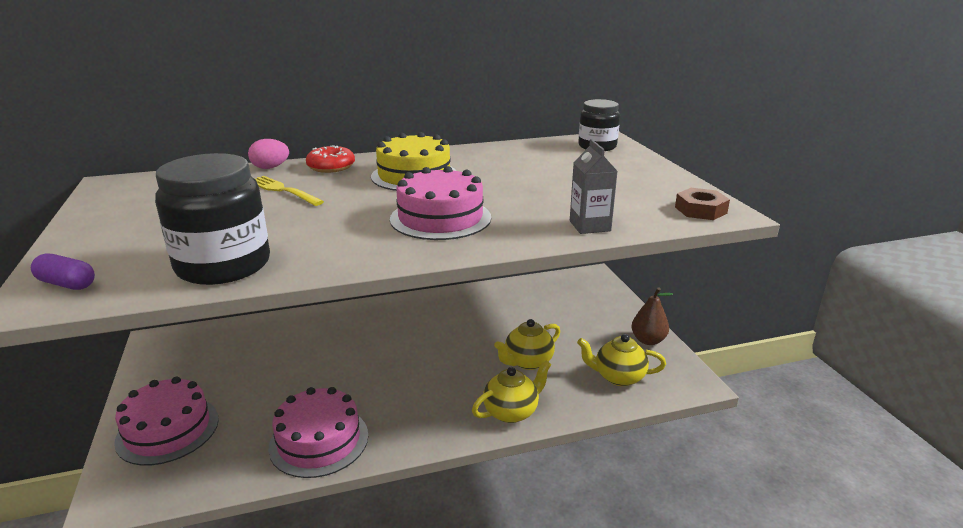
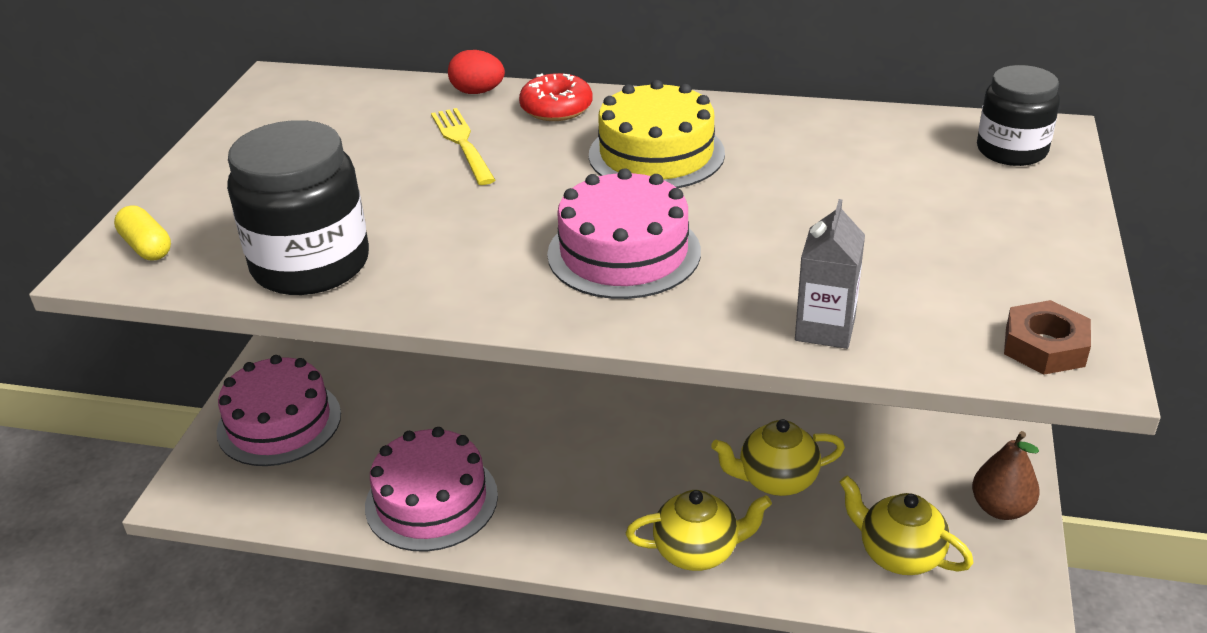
camera: 30 degrees right, 10 degrees up
purple capsule [31,254,95,290] -> yellow capsule [114,205,171,260]
pink egg [248,139,289,169] -> red egg [448,50,505,94]

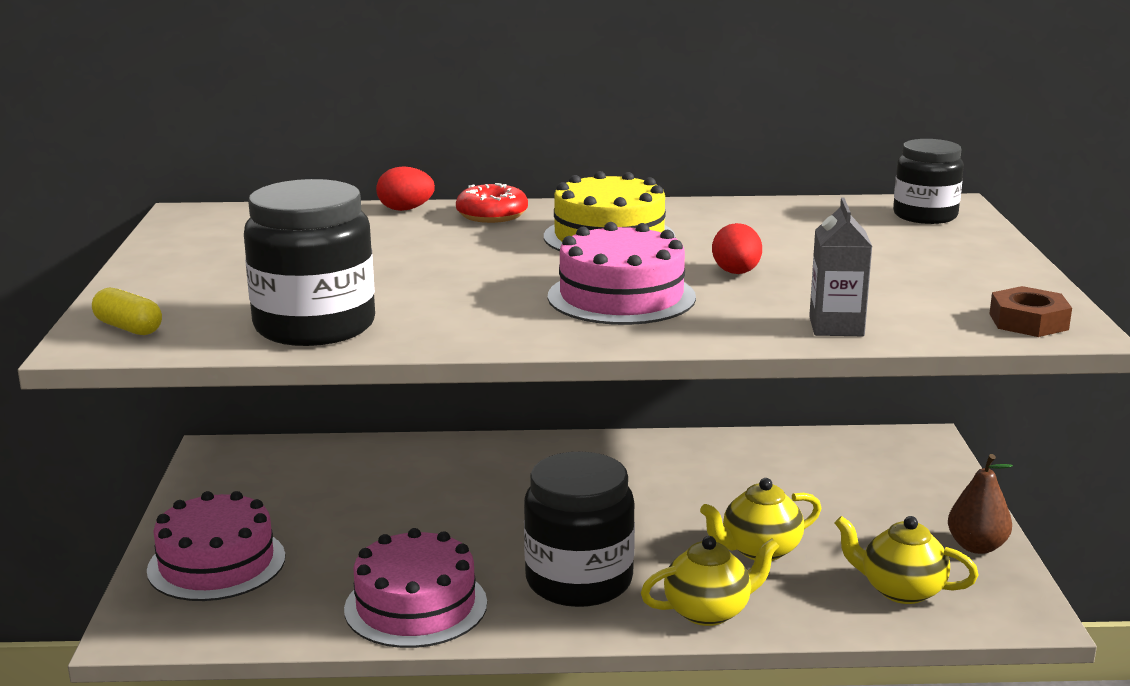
camera: 15 degrees left, 15 degrees down
yellow fork [431,108,495,185] -> none
none -> black jar [524,452,635,607]
none -> red egg [712,223,762,274]

